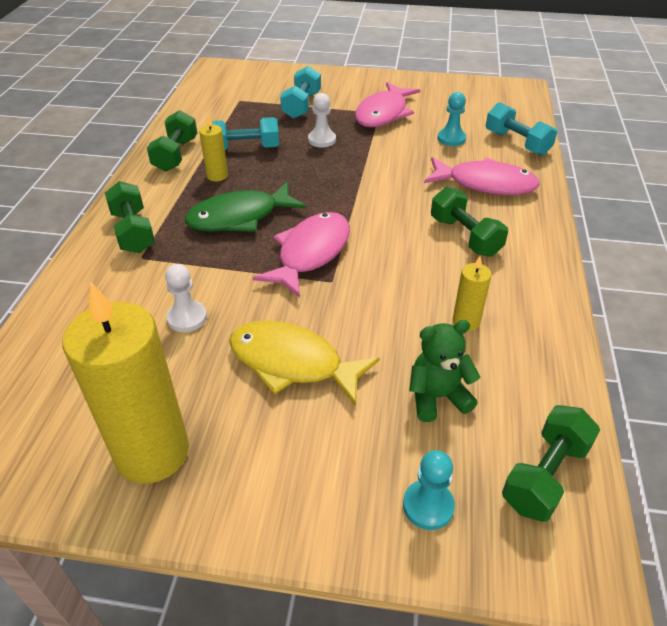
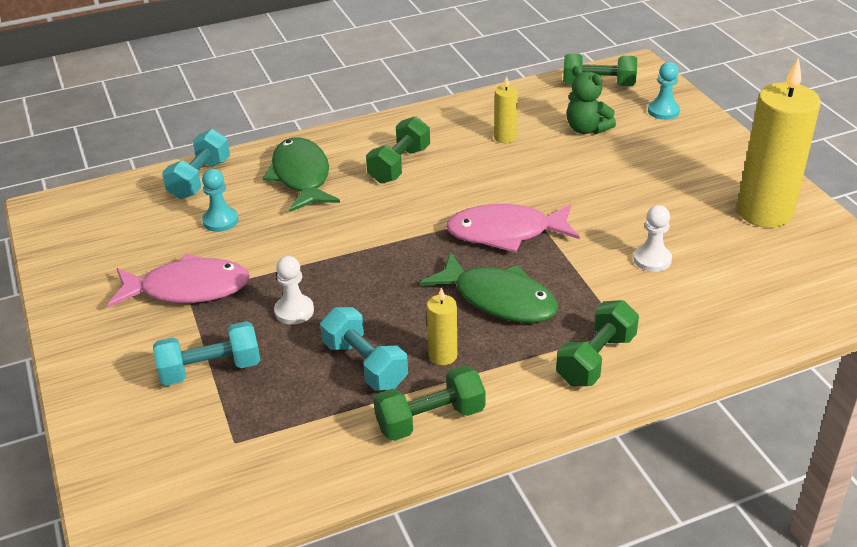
camera: 120 degrees left, 5 degrees down
yellow fish [229,321,380,406] -> none
pink fish [424,157,540,195] -> green fish [263,137,340,212]

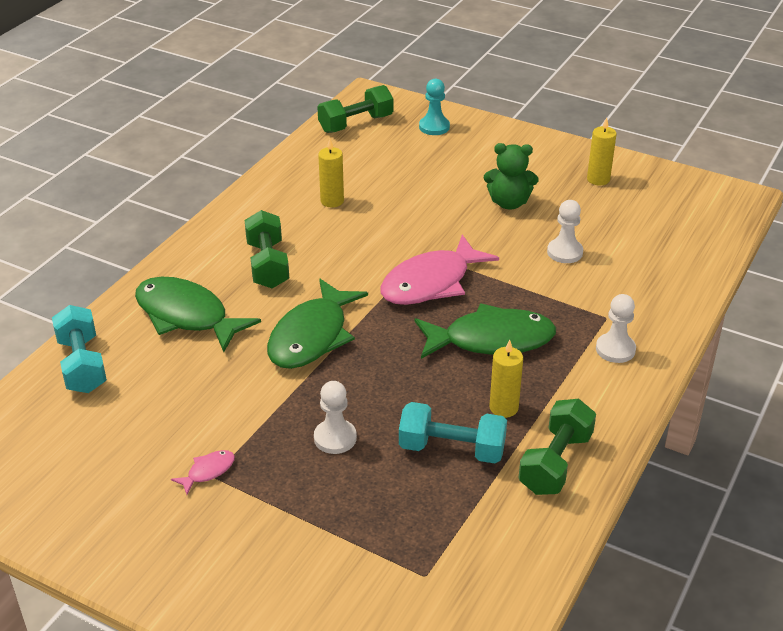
camera: 40 degrees left, 0 degrees up
pink fish [108,253,250,308] -> pink fish [171,450,235,494], size x0.42
turquoise dumbbell [153,321,260,385] -> none
turquoise pawn [202,169,238,232] -> none
green dumbbell [556,300,639,386] -> white pawn [596,294,636,363]
green teddy bear [566,66,616,134] -> green teddy bear moved to [484,143,538,209]
yellow candle [737,58,821,228] -> yellow candle [587,117,617,185], size x0.45
none -> green fish [267,279,368,369]

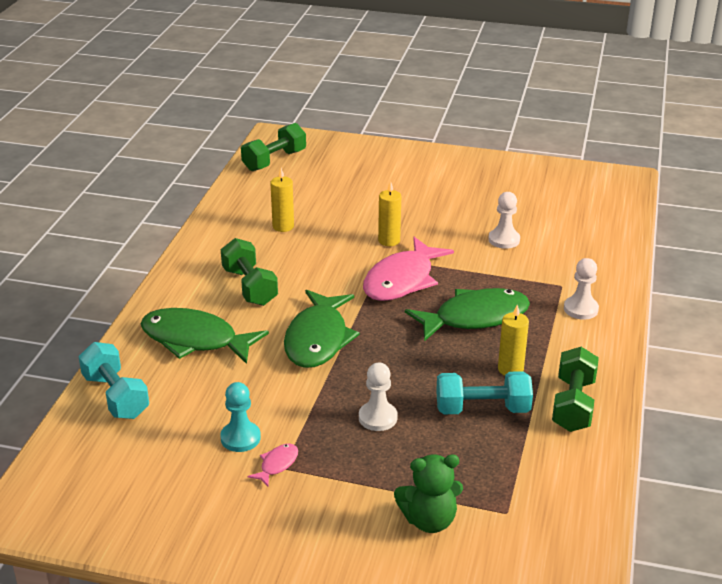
camera: 15 degrees left, 5 degrees down
turquoise pawn [419,79,450,135] -> turquoise pawn moved to [220,382,261,452]
green teddy bear [484,143,538,209] -> green teddy bear moved to [394,454,463,533]
yellow candle [587,117,617,185] -> yellow candle moved to [378,181,401,246]

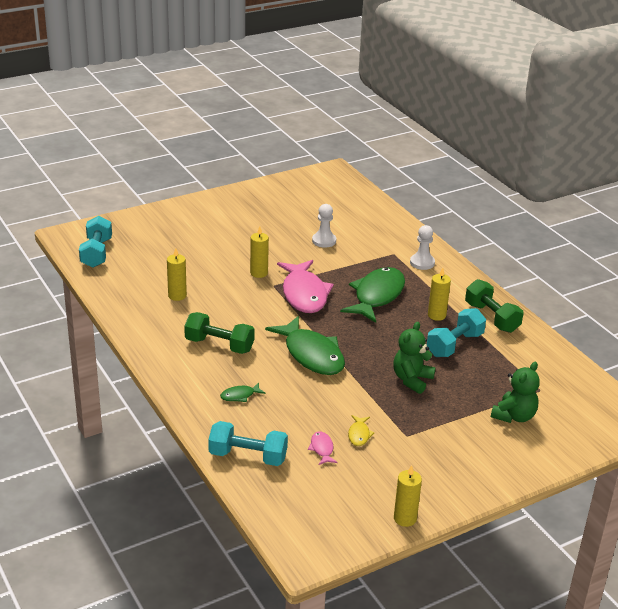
camera: 45 degrees left, 0 degrees up
green fish [141,308,269,364] -> green fish [220,382,265,402], size x0.42
turquoise pawn [220,382,261,452] -> yellow fish [348,415,375,446]
green dumbbell [241,123,306,171] -> turquoise dumbbell [79,216,112,268]
pink fish [248,443,298,487] -> pink fish moved to [308,431,338,465]
white pawn [359,363,398,431] -> green teddy bear [393,322,436,394]
none -> yellow candle [394,465,422,527]

